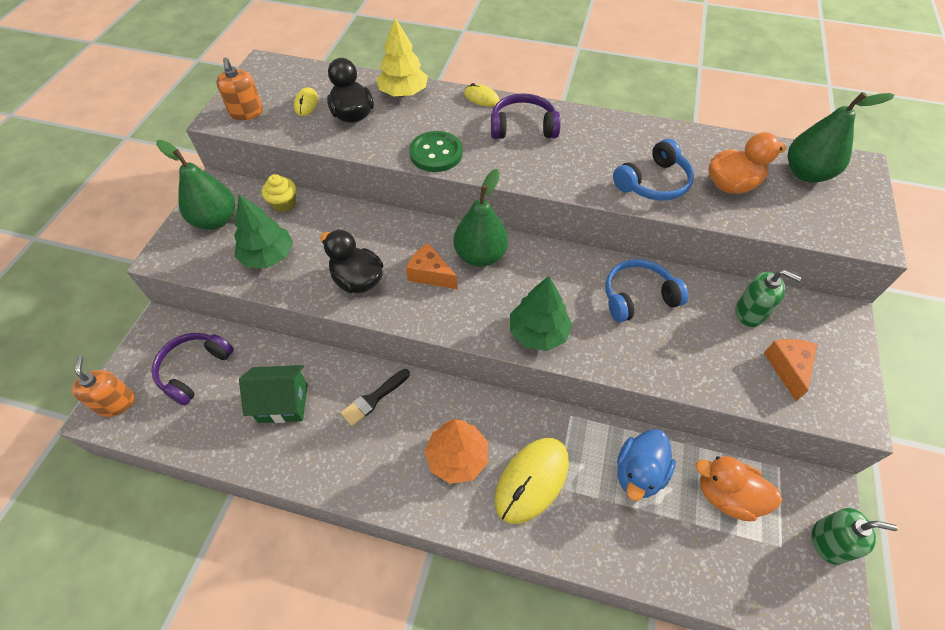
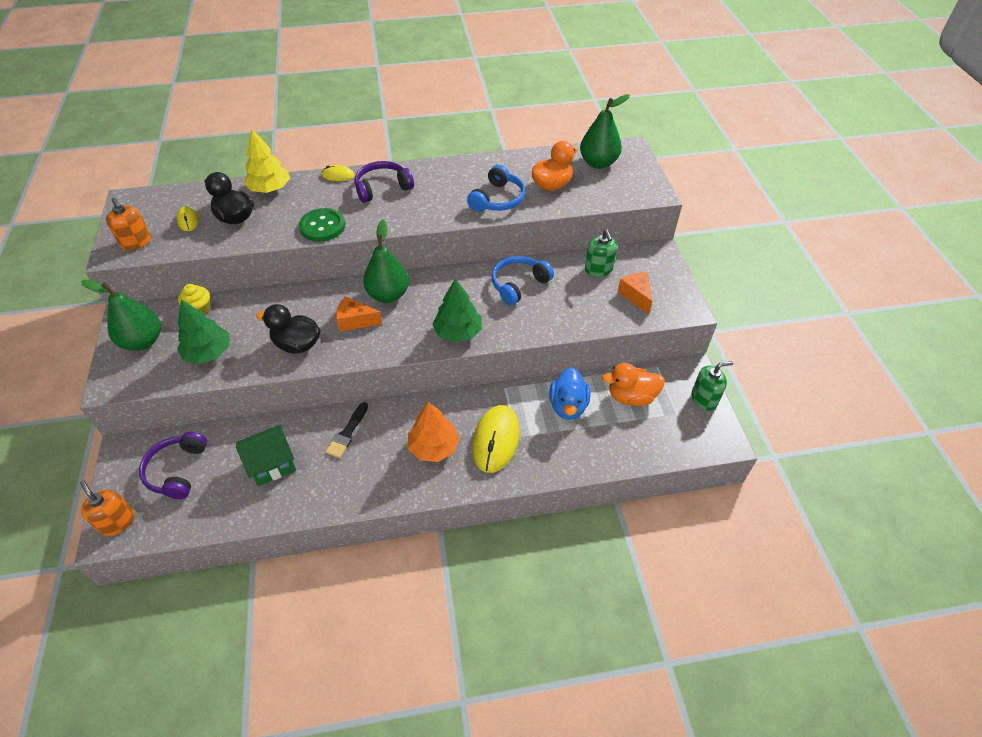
camera: 25 degrees left, 5 degrees down
green soap dispenser [735,270,801,327] -> green soap dispenser turned 75 degrees clockwise [585,229,617,277]

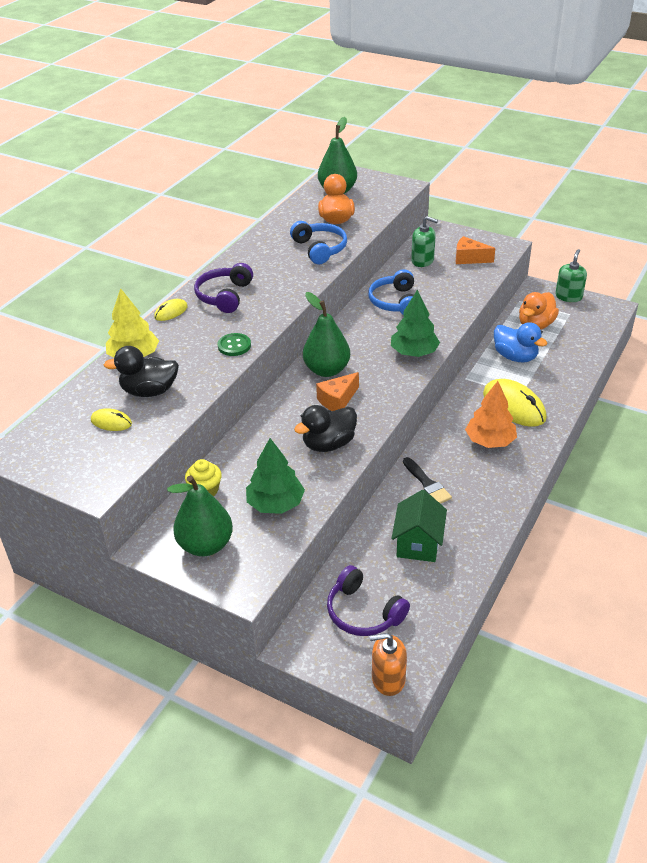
camera: 50 degrees left, 10 degrees down
orange soap dispenser [106,198,151,251] -> none
green button [299,208,345,242] -> green button [218,333,251,356], size x0.66

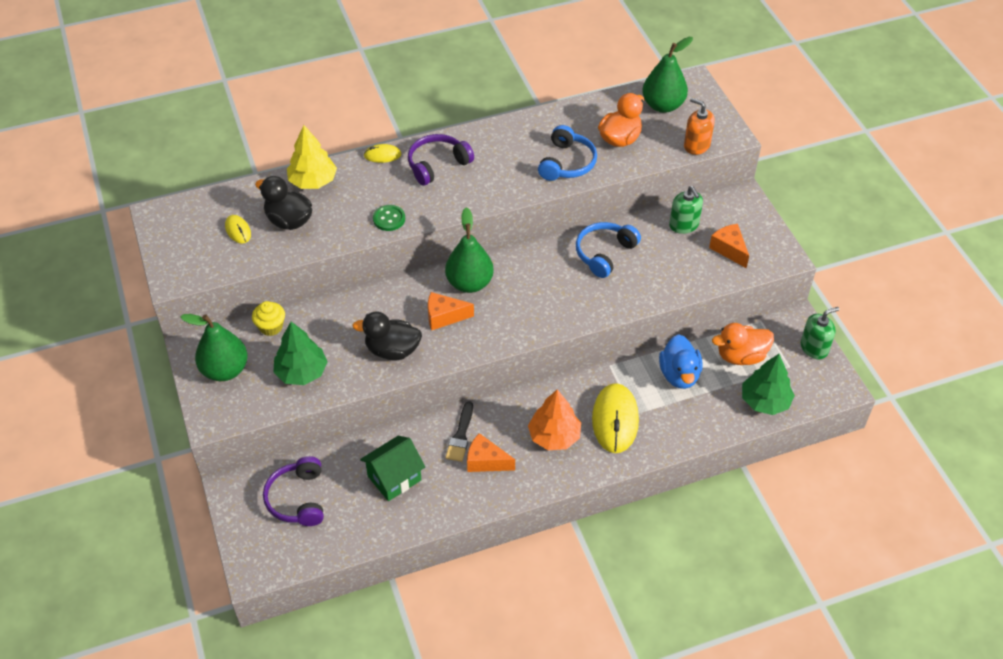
camera: 40 degrees right, 10 degrees up
orange soap dispenser [370,633,407,696] -> orange soap dispenser moved to [684,98,715,155]
green tree [391,290,440,357] -> green tree moved to [742,354,795,415]
none -> orange cheese [467,433,515,472]

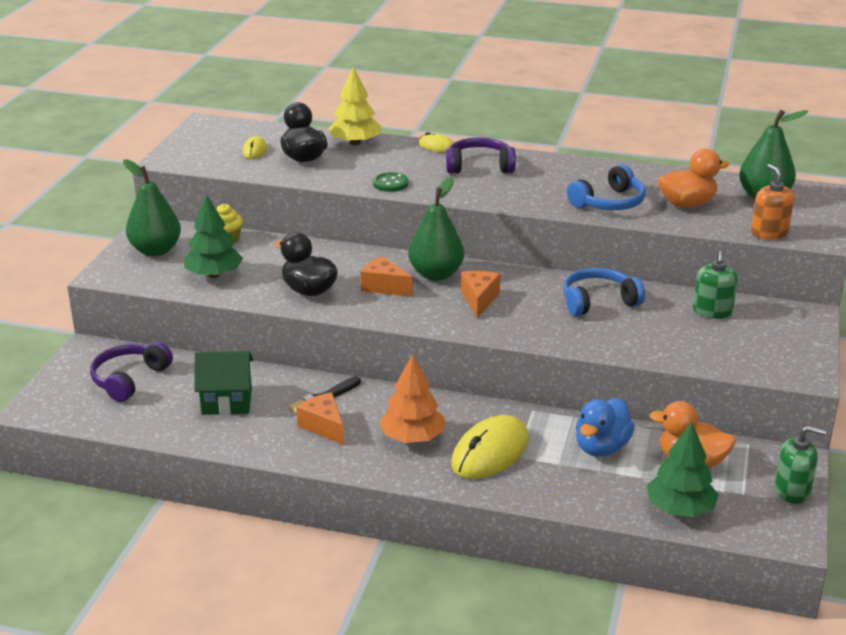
camera: 35 degrees right, 20 degrees down
orange cheese [709,224,749,268] -> orange cheese moved to [461,271,500,318]

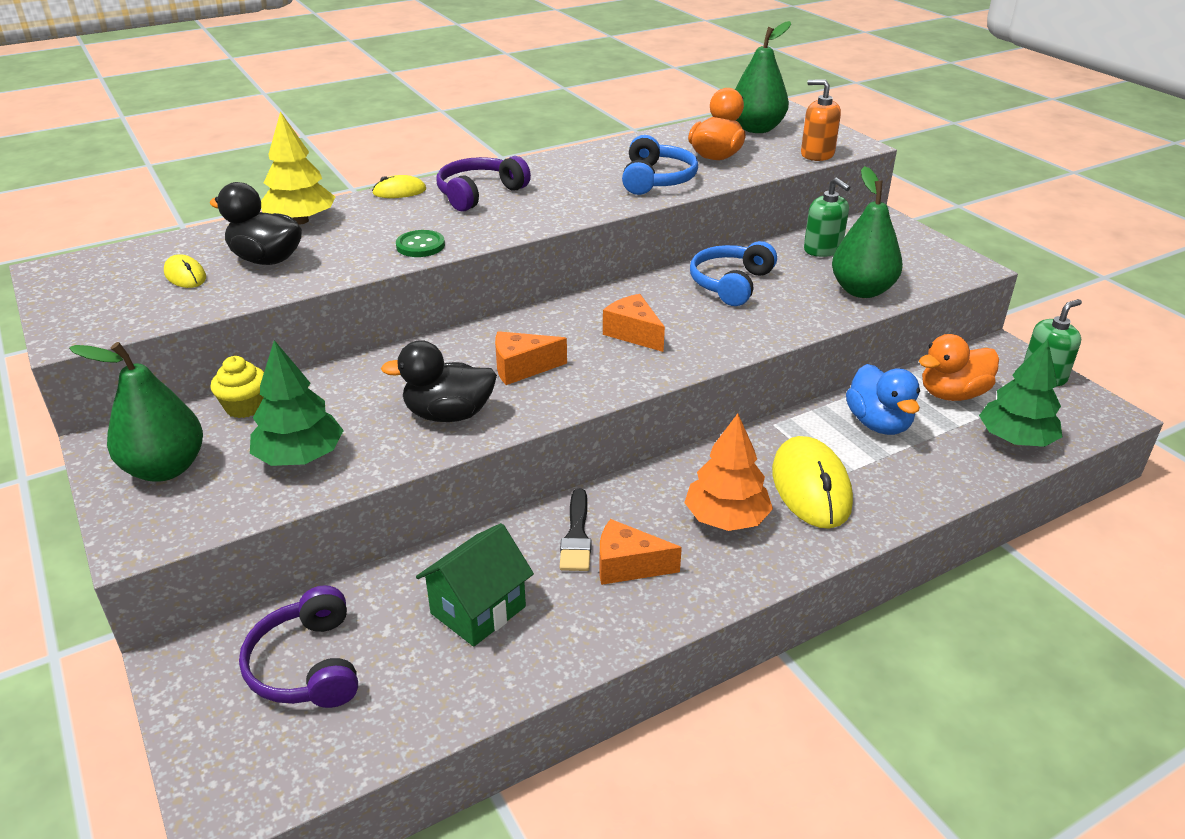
camera: 45 degrees left, 5 degrees up
green pear [408,177,464,281] -> green pear moved to [832,166,903,298]

